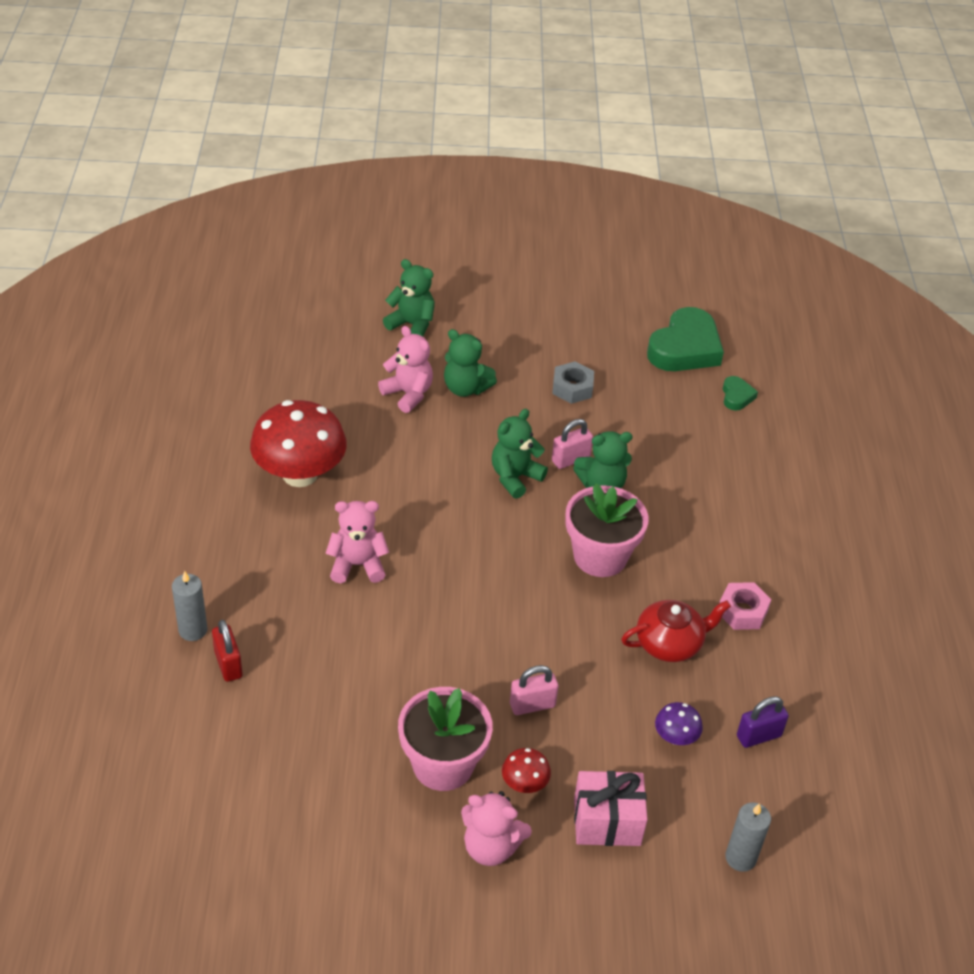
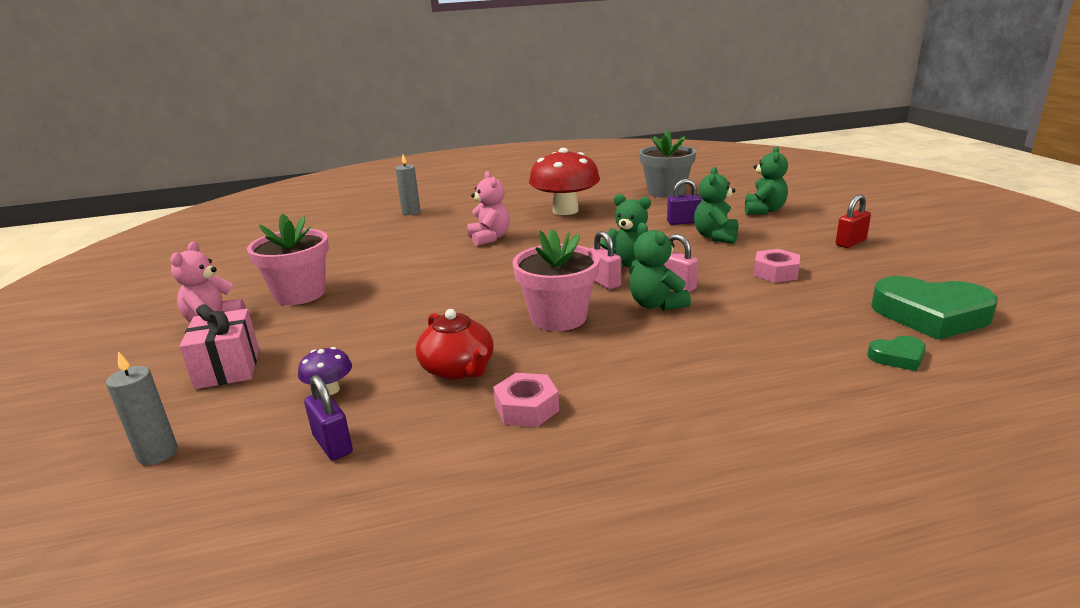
camera: 80 degrees right, 20 degrees down
red padlock [212,620,243,682] -> red padlock moved to [836,194,871,248]
pink teddy bear [378,326,433,413] -> purple padlock [667,179,701,225]
red mushroom [502,748,551,793] -> none
pink padlock [510,665,558,715] -> pink padlock moved to [590,231,621,289]
grey nut [552,361,594,404] -> pink nut [754,249,800,283]
none -> grey flower pot [639,130,696,198]

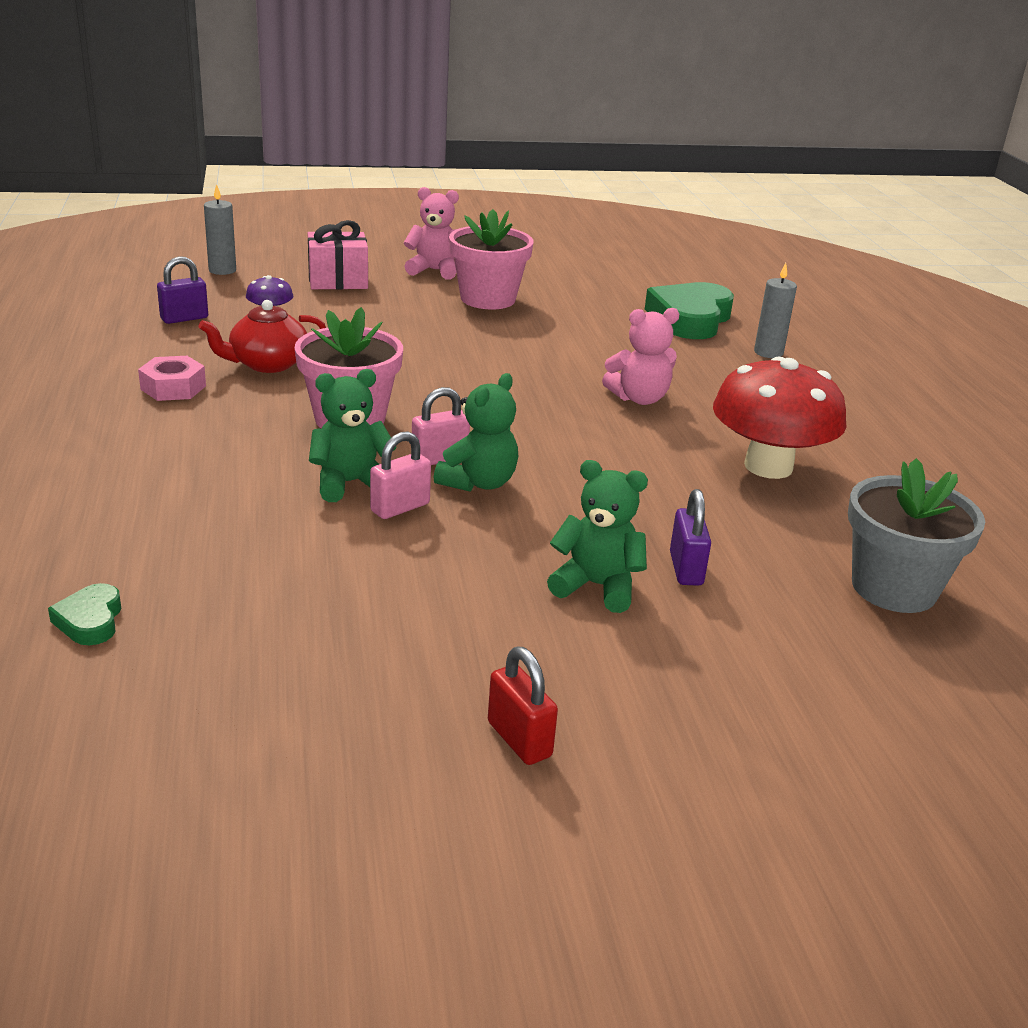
camera: 90 degrees right, 5 degrees up
green teddy bear [745,146,788,215] -> none
pink nut [754,249,800,283] -> none
green heart [871,276,998,340] -> green heart moved to [645,282,734,339]

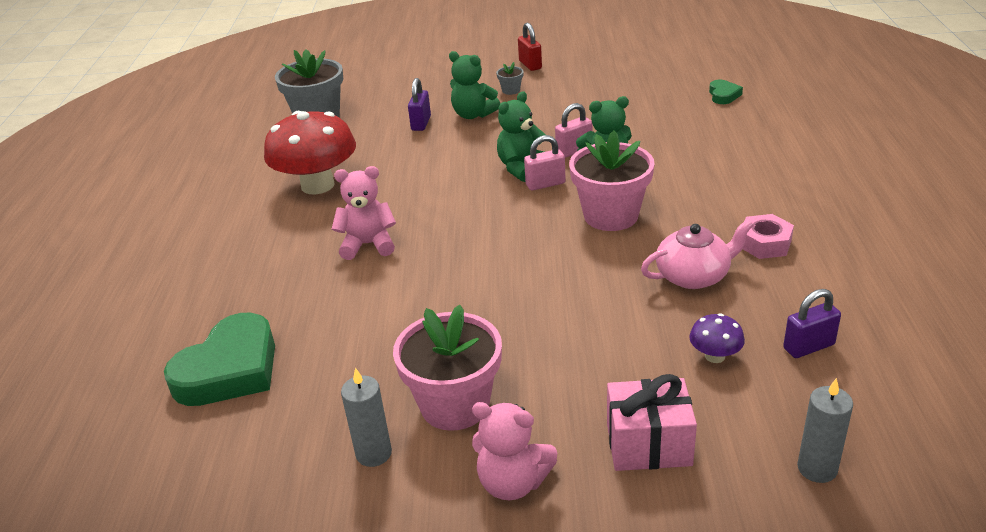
camera: 165 degrees left, 5 degrees up
red teapot [198,300,326,373] -> pink teapot [641,220,754,289]
grey candle [754,263,797,358] -> grey candle moved to [341,368,392,467]
none -> grey flower pot [496,62,524,95]

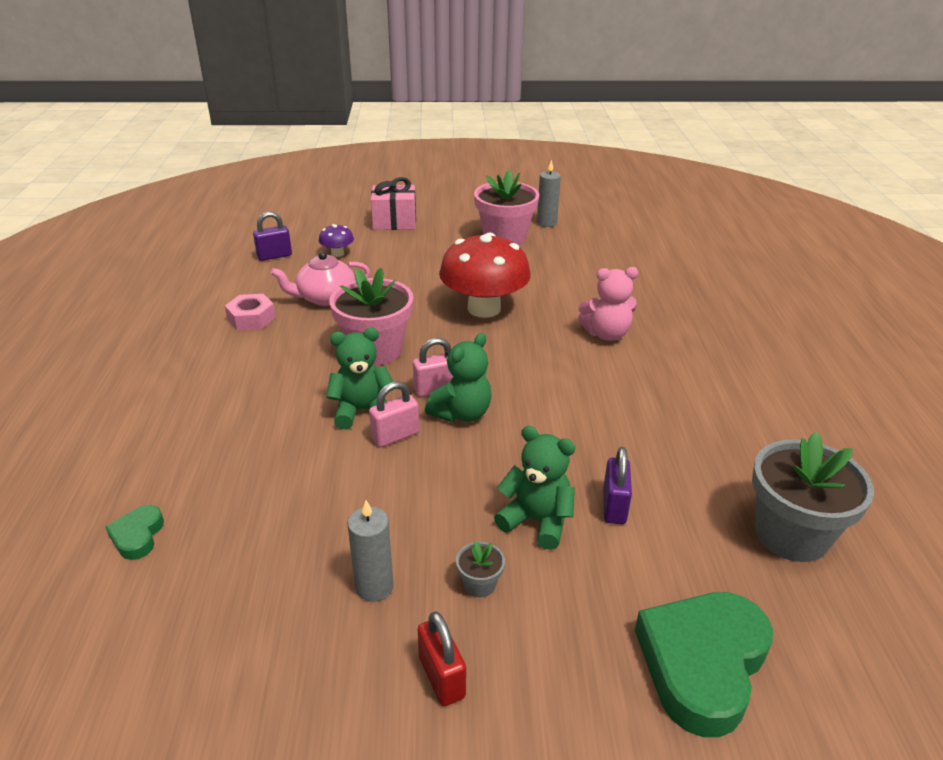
camera: 175 degrees right, 0 degrees up
green heart [164,313,275,406] -> green heart moved to [635,592,773,737]
red mushroom [264,111,356,194] -> red mushroom moved to [439,233,531,318]
pink teddy bear [472,402,557,500] -> none
grey candle [797,378,853,483] -> grey candle moved to [348,500,394,602]

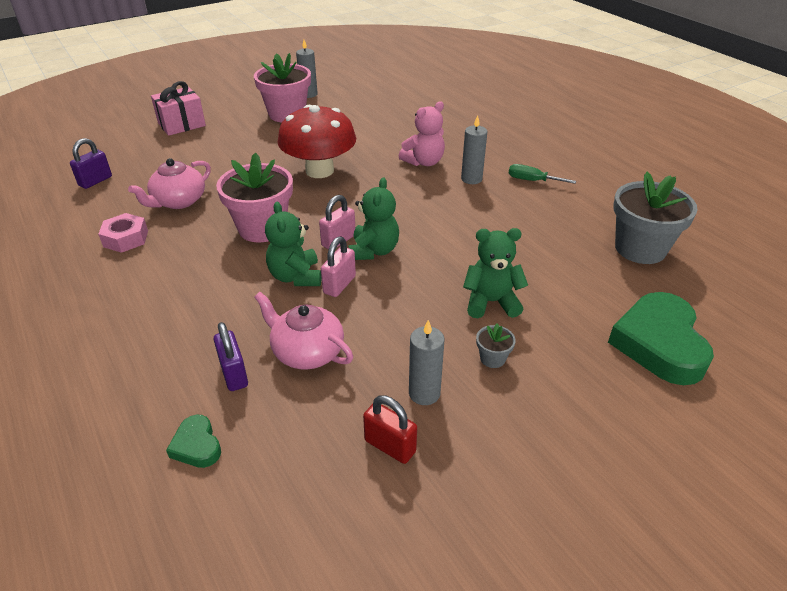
camera: 30 degrees left, 5 degrees up
purple mushroom [319,224,354,257] -> none
green teddy bear [326,328,393,429] -> green teddy bear turned 60 degrees counterclockwise [265,202,321,286]
red padlock [418,611,466,706] -> red padlock moved to [363,395,417,464]
purple padlock [603,447,632,524] -> purple padlock moved to [213,322,248,391]
none -> pink teapot [254,292,353,370]
none -> grey candle [461,115,487,184]
none -> green screwdriver [508,164,576,184]

